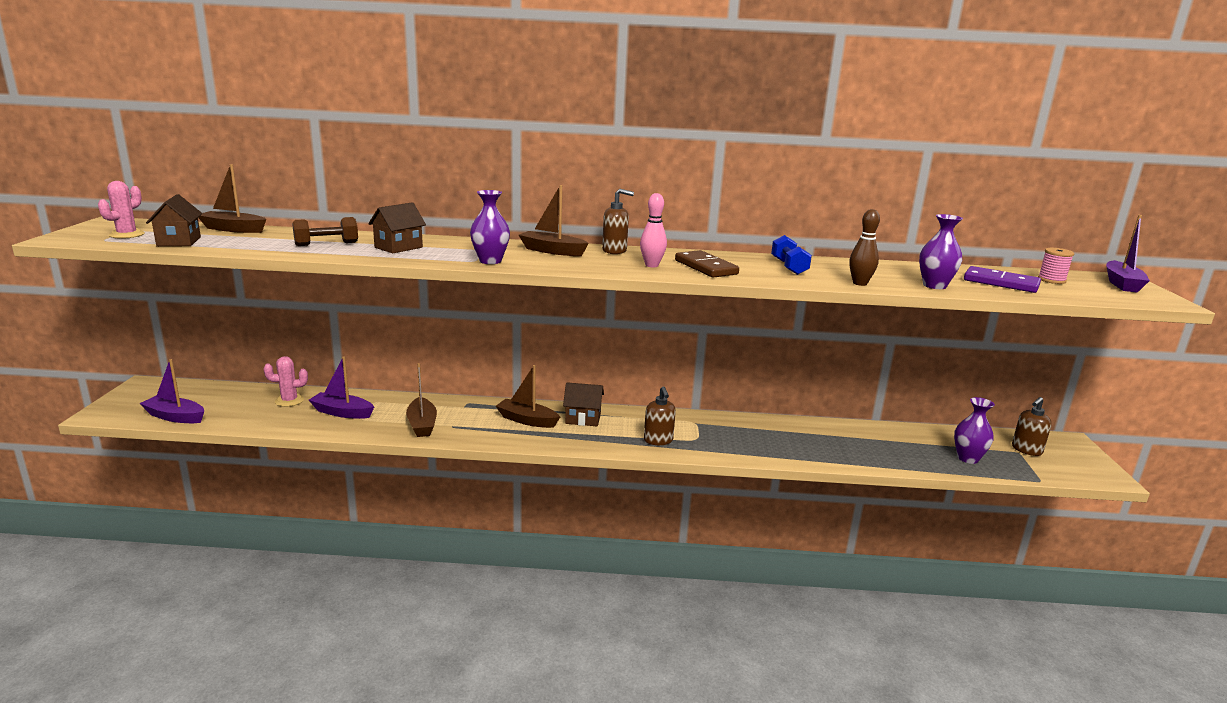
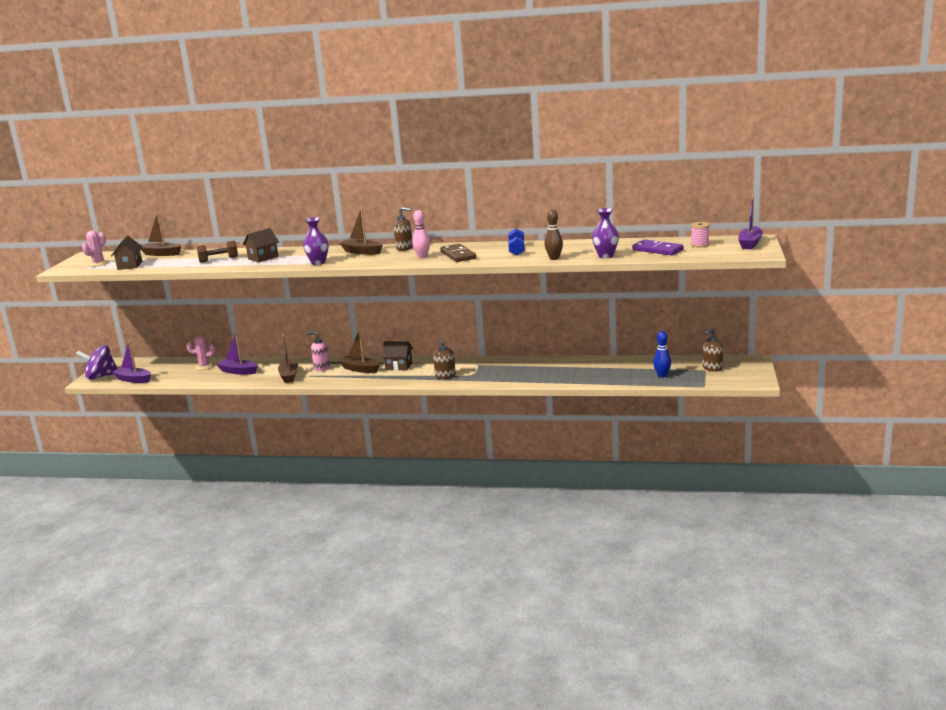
camera: 10 degrees right, 0 degrees up
purple vase [954,397,995,464] -> blue bowling pin [653,331,671,378]
none -> purple spinning top [76,345,118,380]
none -> pink soap dispenser [306,331,330,371]

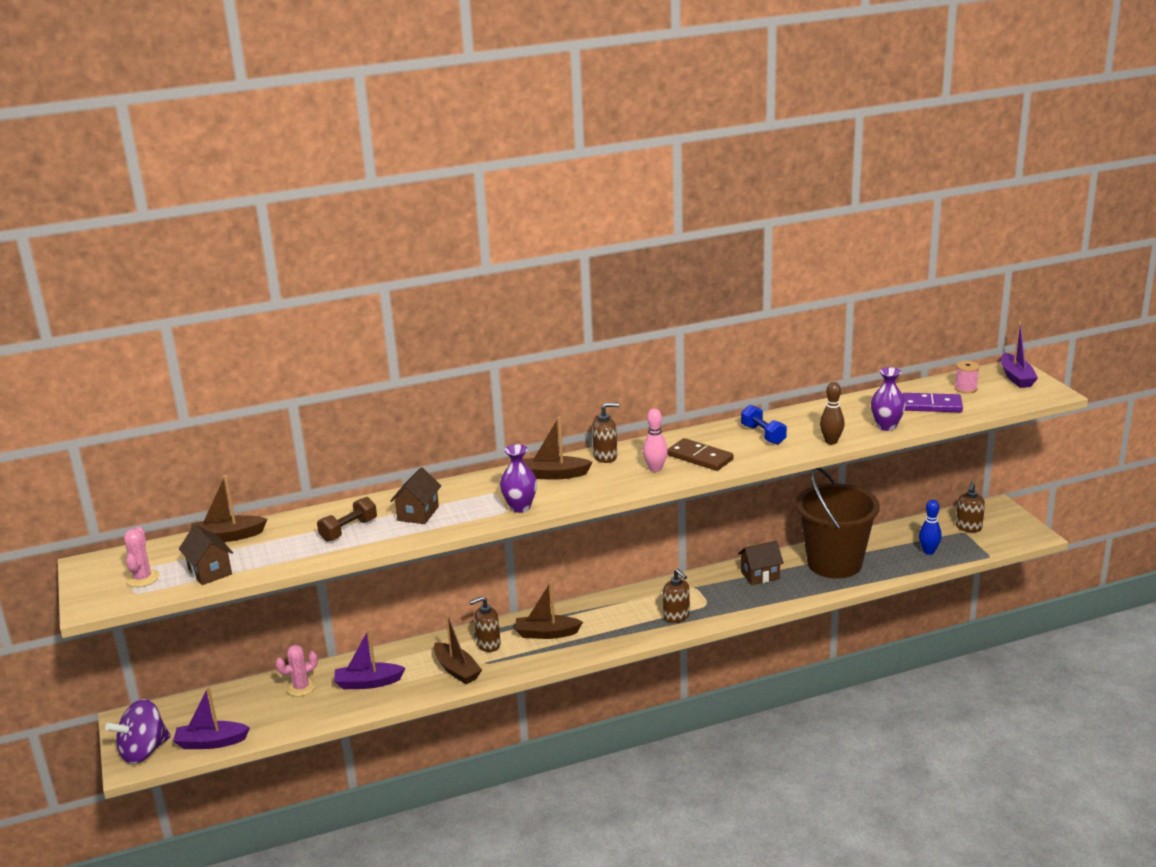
camera: 30 degrees left, 5 degrees up
pink soap dispenser [306,331,330,371] -> brown soap dispenser [469,596,501,652]
brown house [382,341,413,371] -> brown house moved to [738,541,784,585]
none -> brown bucket [796,468,880,579]

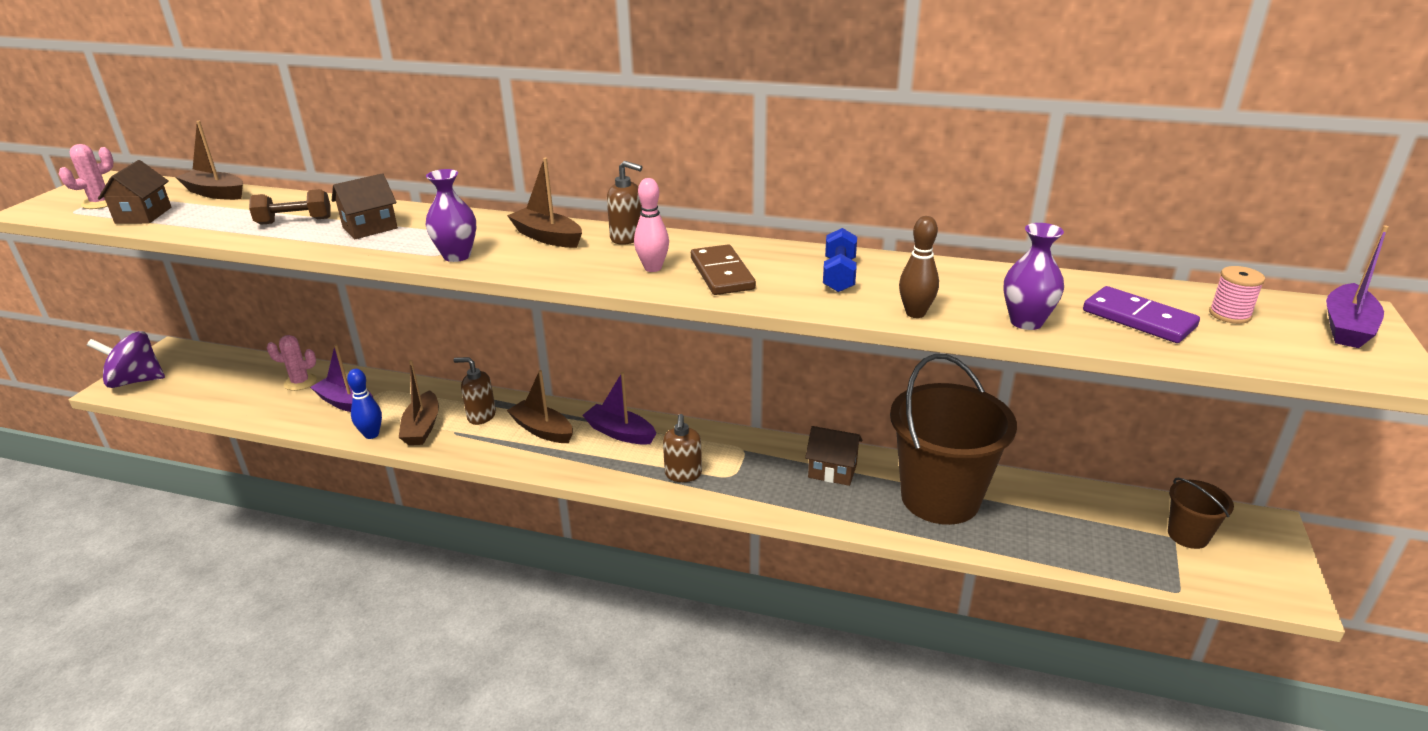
camera: 35 degrees right, 5 degrees up
purple boat [173,687,250,749] -> purple boat moved to [582,372,656,445]
blue bowling pin [919,500,942,555] -> blue bowling pin moved to [347,369,382,439]
brown soap dispenser [956,482,985,532] -> brown bucket [1168,478,1234,549]

